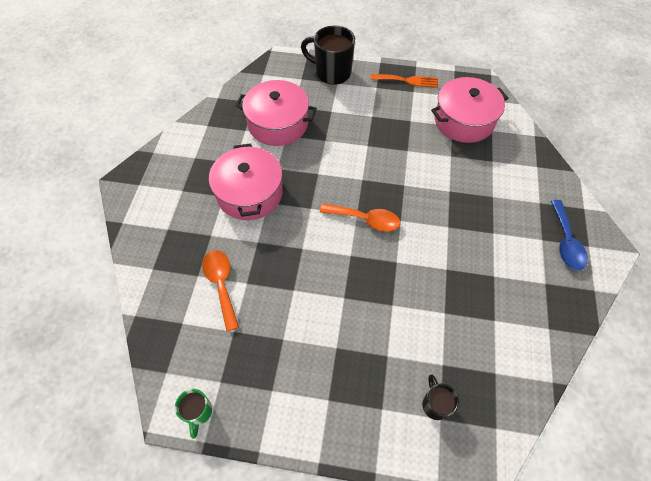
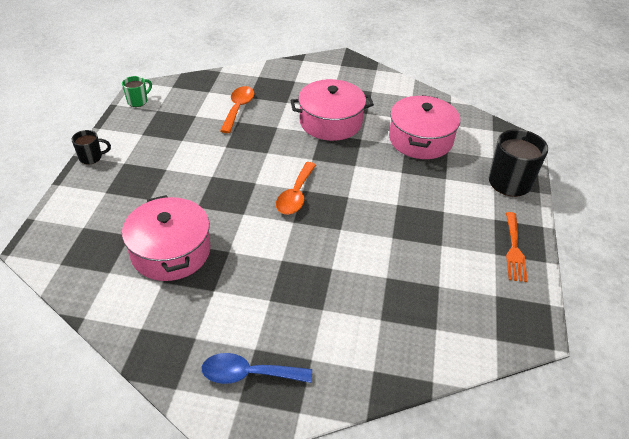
camera: 90 degrees right, 15 degrees down
green mug [175,389,212,439] -> green mug turned 135 degrees clockwise [122,76,152,107]
orange spoon [202,250,239,331] -> orange spoon turned 60 degrees counterclockwise [220,86,254,133]
black mug [422,375,459,420] -> black mug moved to [72,130,111,164]
pink pot [431,77,508,143] -> pink pot moved to [122,195,210,281]

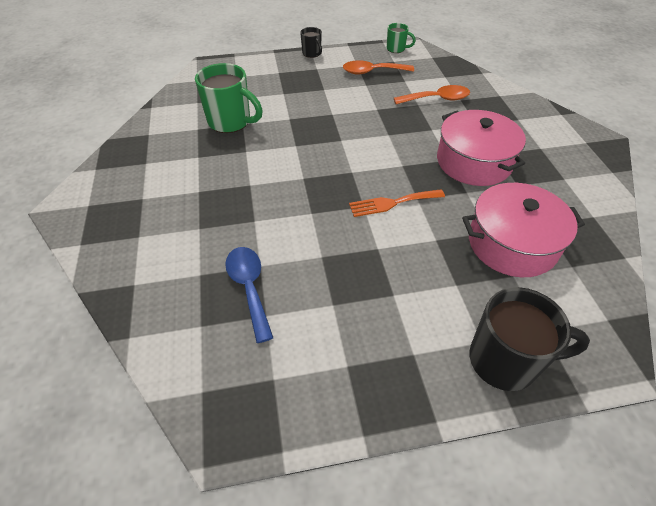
camera: 70 degrees right, 5 degrees up
pink pot [122,195,210,281] -> green mug [195,63,263,133]
blue spoon [202,353,312,384] -> blue spoon moved to [225,247,273,343]
orange spoon [276,162,316,215] -> orange spoon moved to [343,60,414,75]
orange fork [506,212,528,282] -> orange fork moved to [349,189,445,217]

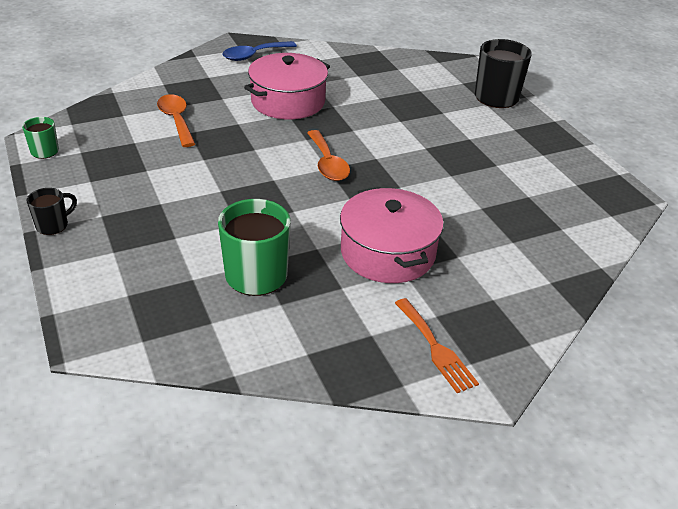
camera: 105 degrees left, 10 degrees down
blue spoon [225,247,273,343] -> blue spoon moved to [222,41,297,61]
orange spoon [343,60,414,75] -> orange spoon moved to [307,130,350,181]
orange fork [349,189,445,217] -> orange fork moved to [395,298,479,393]
pink pot [462,183,585,277] -> pink pot moved to [340,187,444,283]

